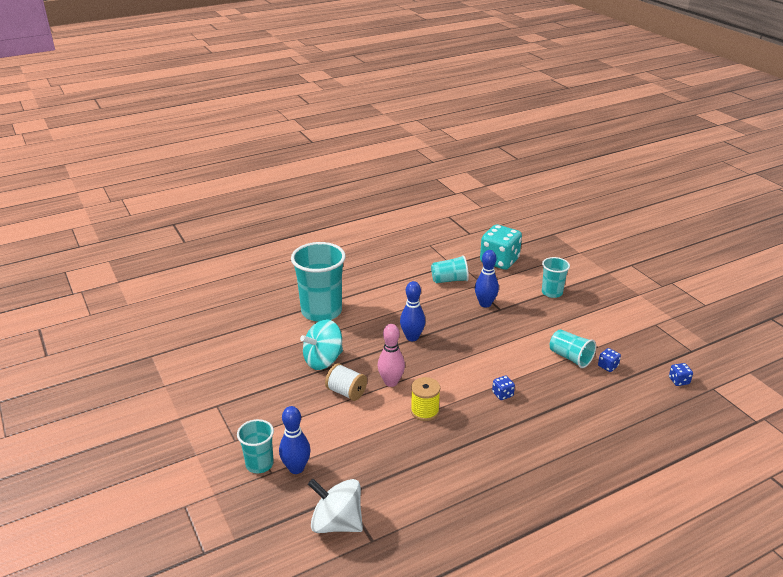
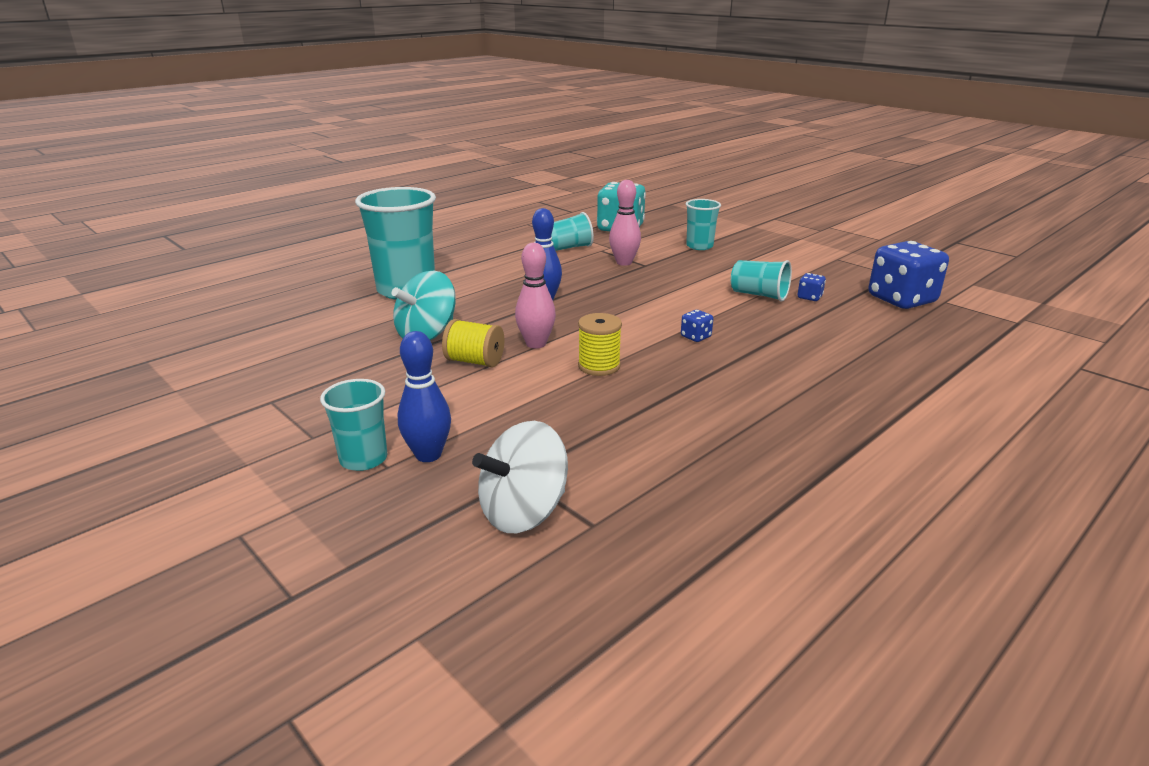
camera: 15 degrees left, 5 degrees down
white spinning top [308,479,363,533] -> white spinning top turned 45 degrees counterclockwise [472,421,568,533]
white spool [325,363,367,401] -> yellow spool [442,319,504,368]
blue bowling pin [475,250,499,308] -> pink bowling pin [609,180,641,266]
blue dice [669,363,693,386] -> blue dice [868,241,949,309], size x2.39

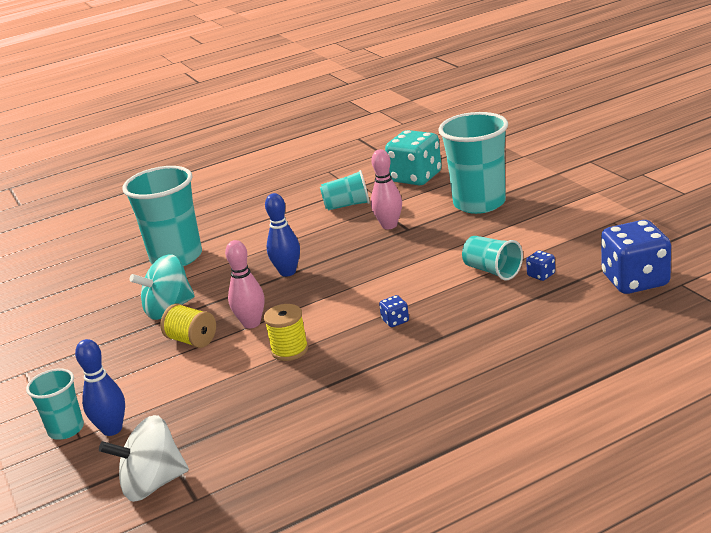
camera: 20 degrees right, 0 degrees up
turquoise cup [686,199,721,250] -> turquoise cup [438,112,508,214], size x1.87

